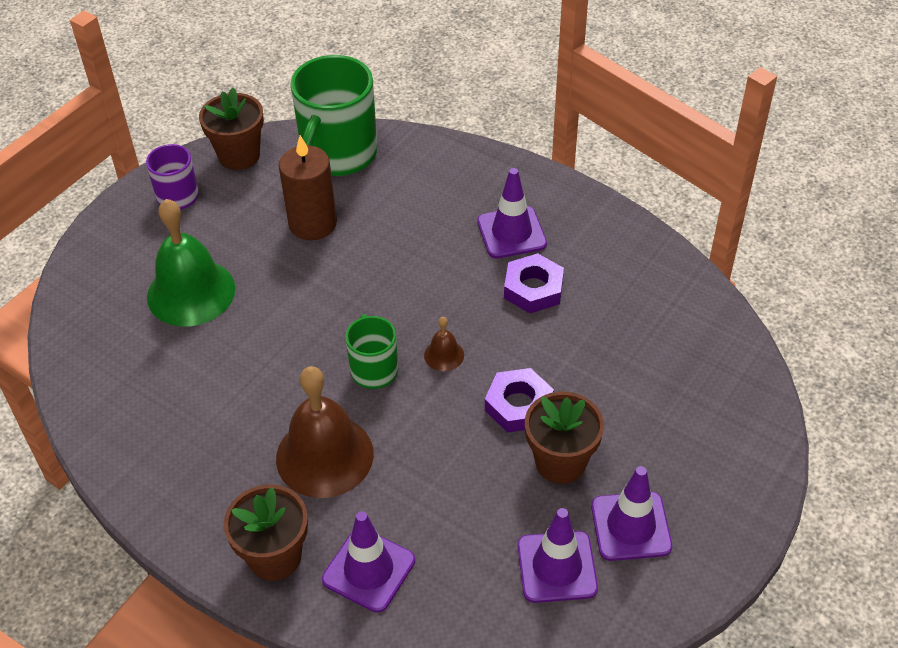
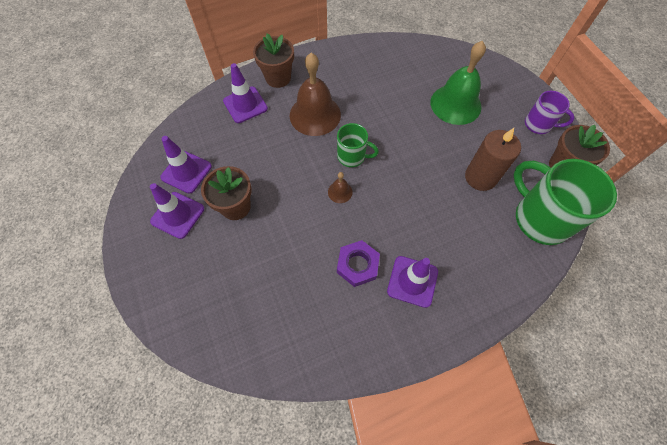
camera: 120 degrees right, 15 degrees up
purple nut [485,368,554,433] -> none

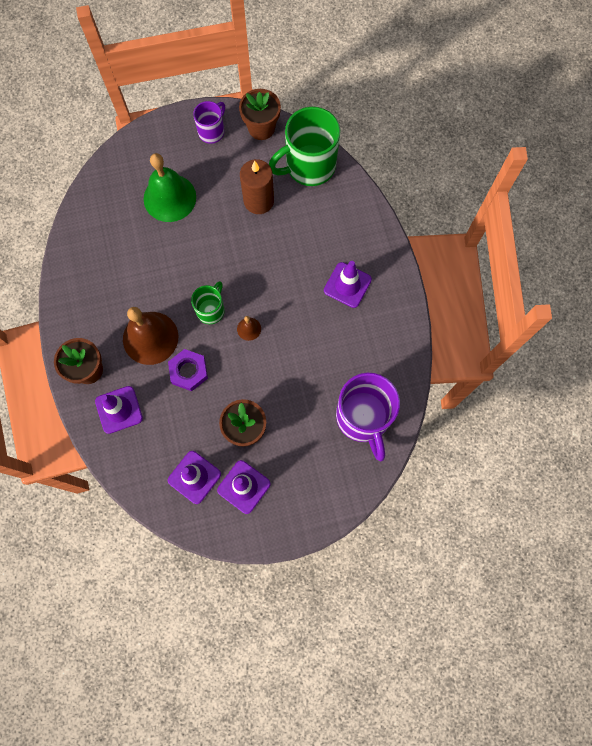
camera: 80 degrees left, 10 degrees up
purple nut [337,240,380,287] -> purple nut moved to [168,349,208,391]
none -> purple mug [336,373,400,461]

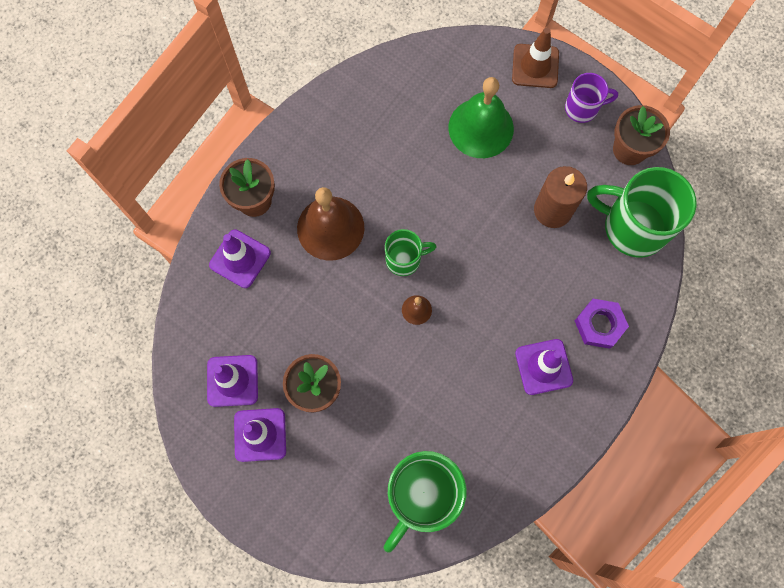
camera: 50 degrees right, 0 degrees up
purple nut [168,349,208,391] -> purple nut moved to [575,299,629,349]
purple mug [336,373,400,461] -> green mug [383,451,467,552]
none -> brown traffic cone [512,28,559,88]

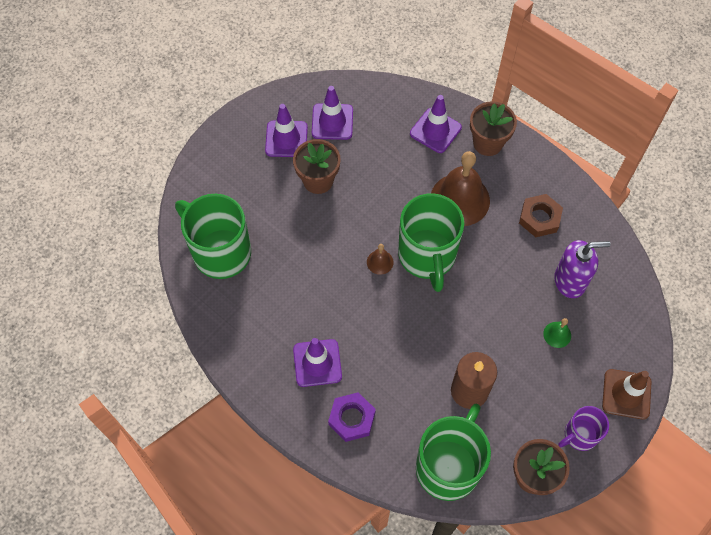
camera: 95 degrees right, 10 degrees down
green mug [385,229,436,276] -> green mug [398,193,464,292], size x1.85
green bell [449,77,514,158] -> green bell [543,318,571,348], size x0.44
purple mug [565,73,618,123] -> purple mug turned 60 degrees clockwise [558,406,609,451]
none -> brown nut [519,194,563,237]
none -> purple soap dispenser [554,240,611,298]

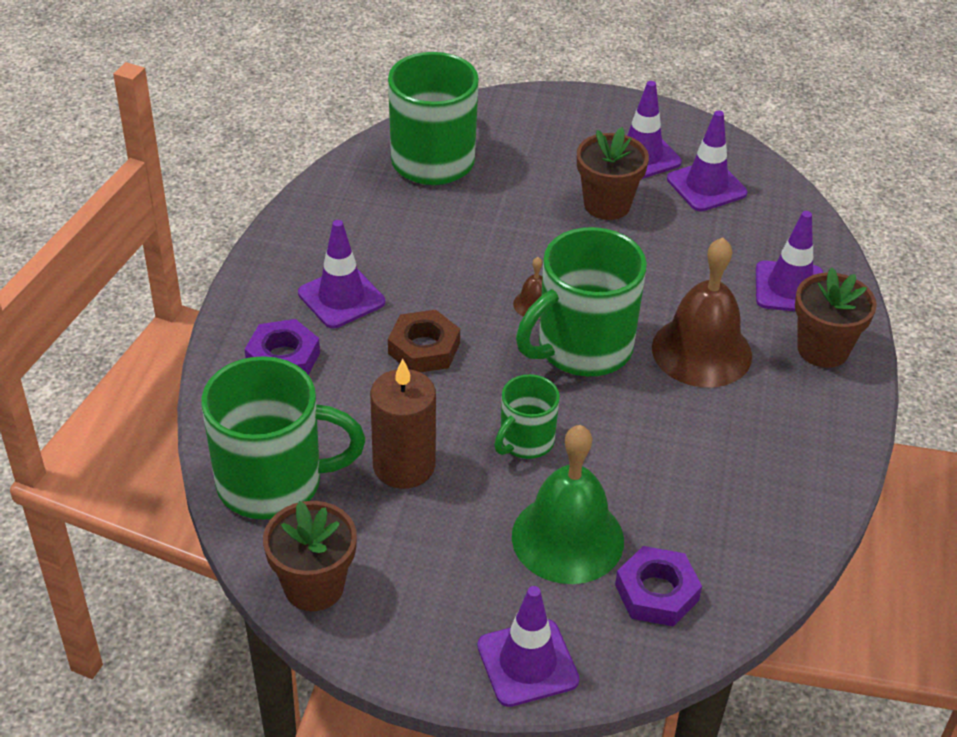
camera: 60 degrees right, 20 degrees down
brown nut [519,194,563,237] -> brown nut moved to [388,310,460,372]
green bell [543,318,571,348] -> green bell [512,425,624,584], size x2.29
purple soap dispenser [554,240,611,298] -> none
purple mug [558,406,609,451] -> none
brown traffic cone [602,369,651,420] -> purple traffic cone [477,586,579,707]
none -> green mug [494,374,560,459]
none -> purple nut [615,546,702,626]

